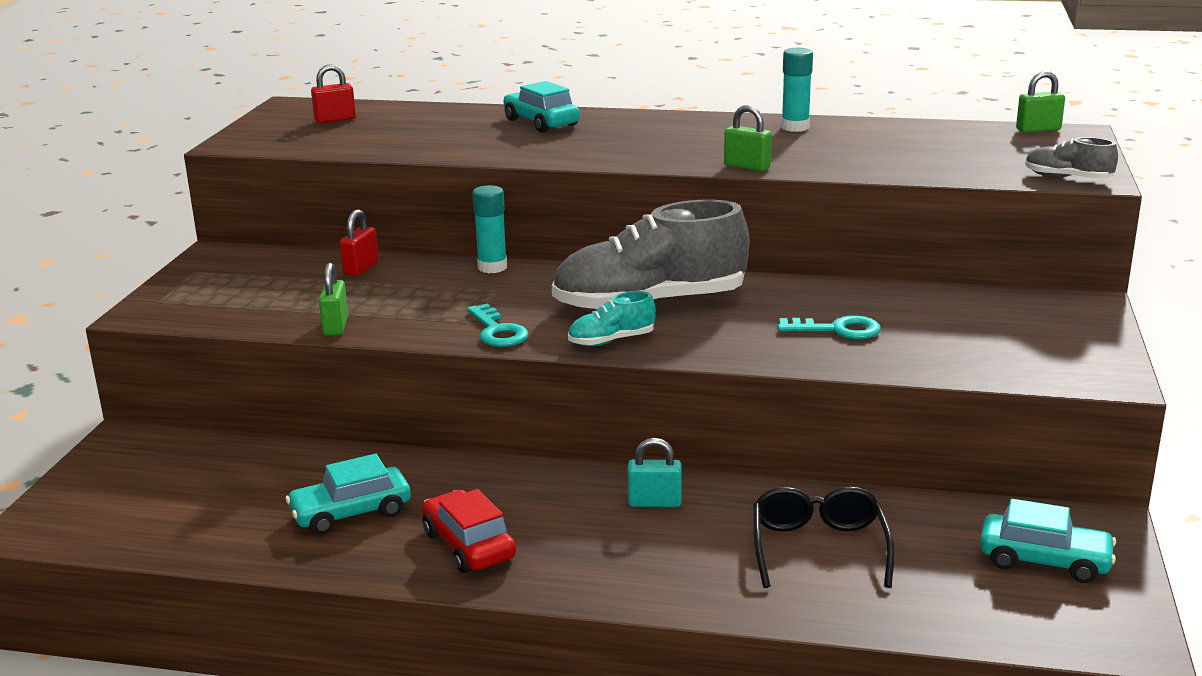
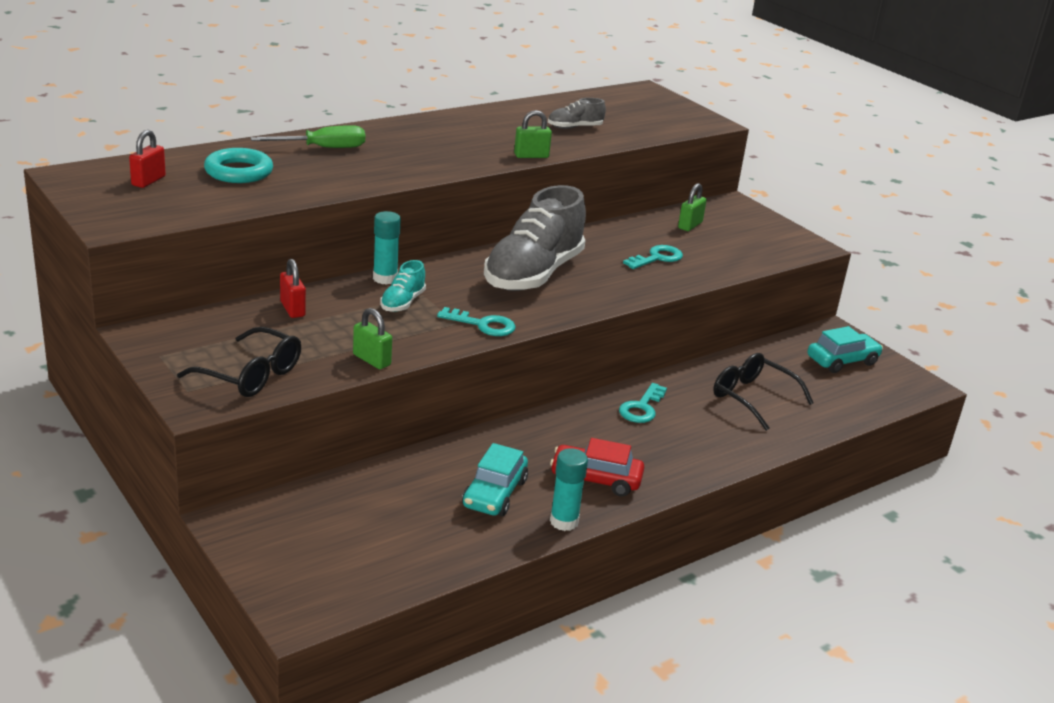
camera: 50 degrees left, 5 degrees up
turquoise car [504,81,580,133] -> green screwdriver [251,125,365,148]
turquoise shoe [568,291,656,346] -> turquoise shoe moved to [380,260,426,312]
turquoise padlock [628,438,682,507] -> turquoise key [619,383,667,423]
turquoise glue stick [781,48,813,132] -> turquoise glue stick moved to [550,448,588,531]
green padlock [1016,71,1065,133] -> green padlock moved to [678,183,707,231]
grey shoe [1025,137,1118,179] -> grey shoe moved to [548,98,606,129]
none -> black glasses [177,327,301,397]
none -> turquoise ring [204,148,273,183]

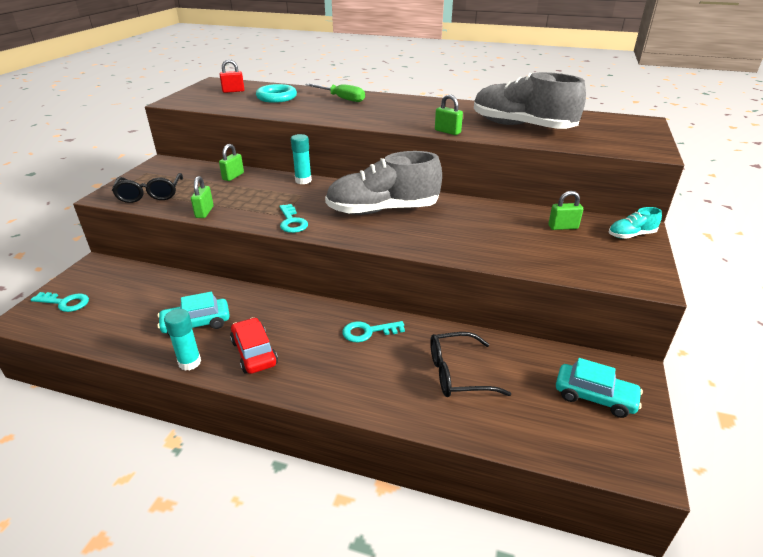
camera: 55 degrees right, 5 degrees up
red padlock [280,259,306,318] -> green padlock [219,144,244,181]
turquoise shoe [380,260,426,312] -> turquoise shoe moved to [609,207,662,239]
grey shoe [548,98,606,129] -> grey shoe [474,72,586,129], size x2.28
turquoise key [623,245,683,269] -> turquoise key moved to [31,292,89,312]
black glasses [713,353,813,431] -> black glasses turned 105 degrees counterclockwise [430,332,511,397]

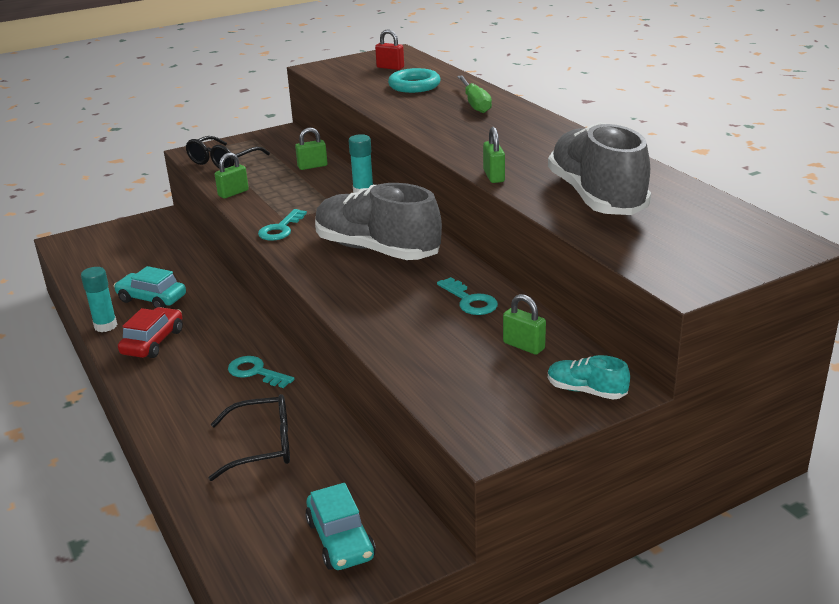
camera: 45 degrees right, 5 degrees down
turquoise key [31,292,89,312] -> turquoise key moved to [437,277,498,315]
black glasses [430,332,511,397] -> black glasses turned 135 degrees clockwise [208,394,290,481]

